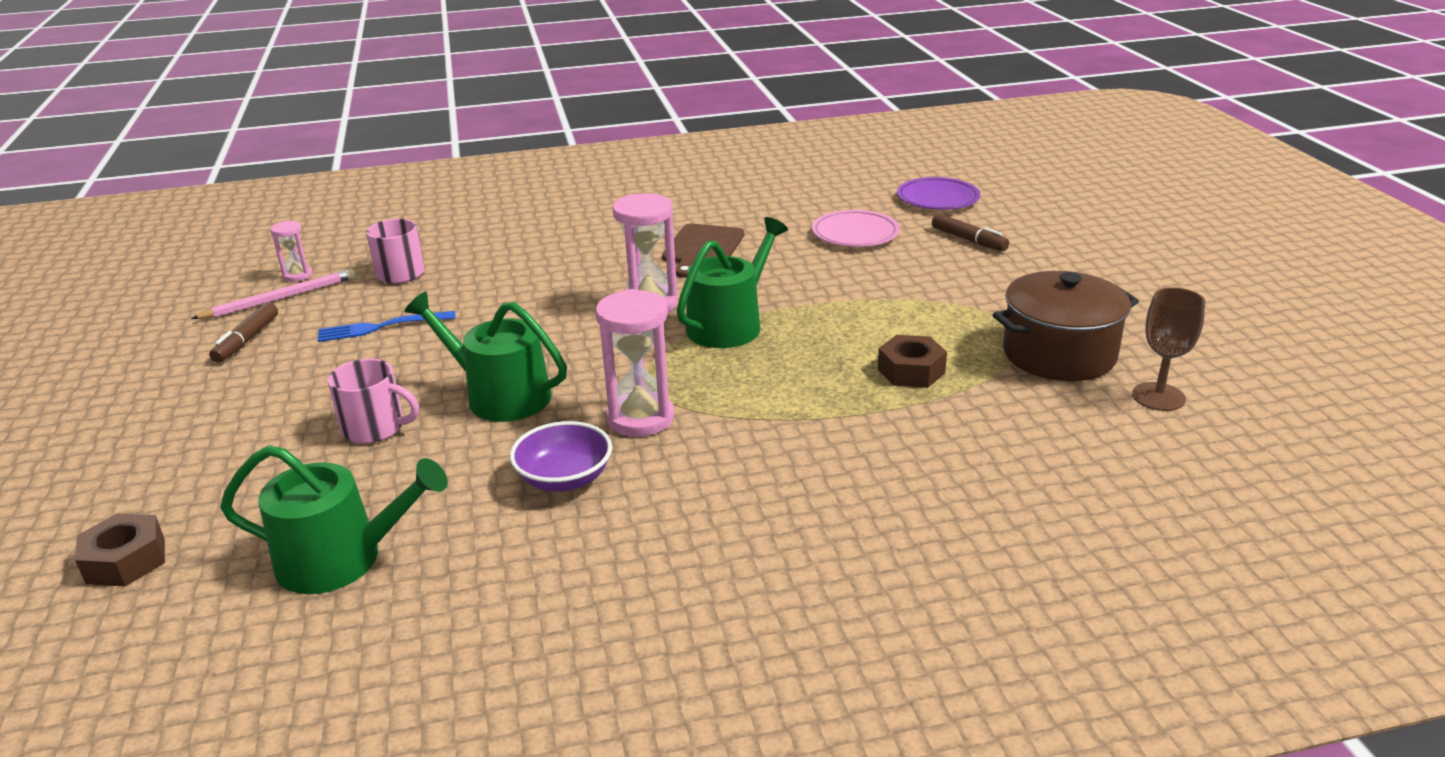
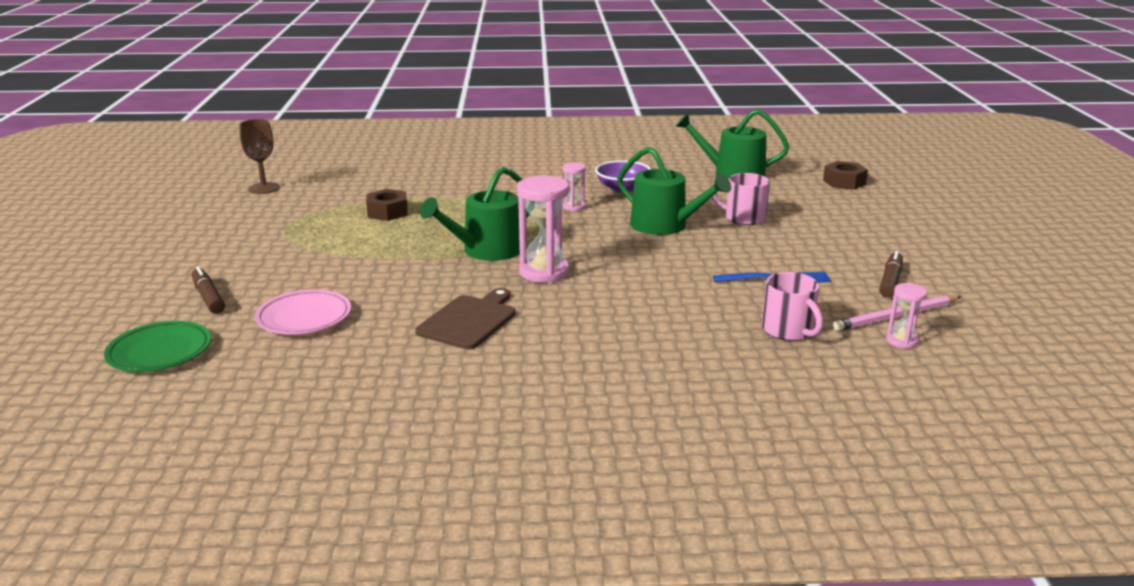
camera: 170 degrees left, 5 degrees down
pink hourglass [596,289,674,437] -> pink hourglass [563,163,586,212], size x0.54
purple plate [897,177,980,210] -> green plate [104,321,211,372]
brown pot [993,271,1139,381] -> none

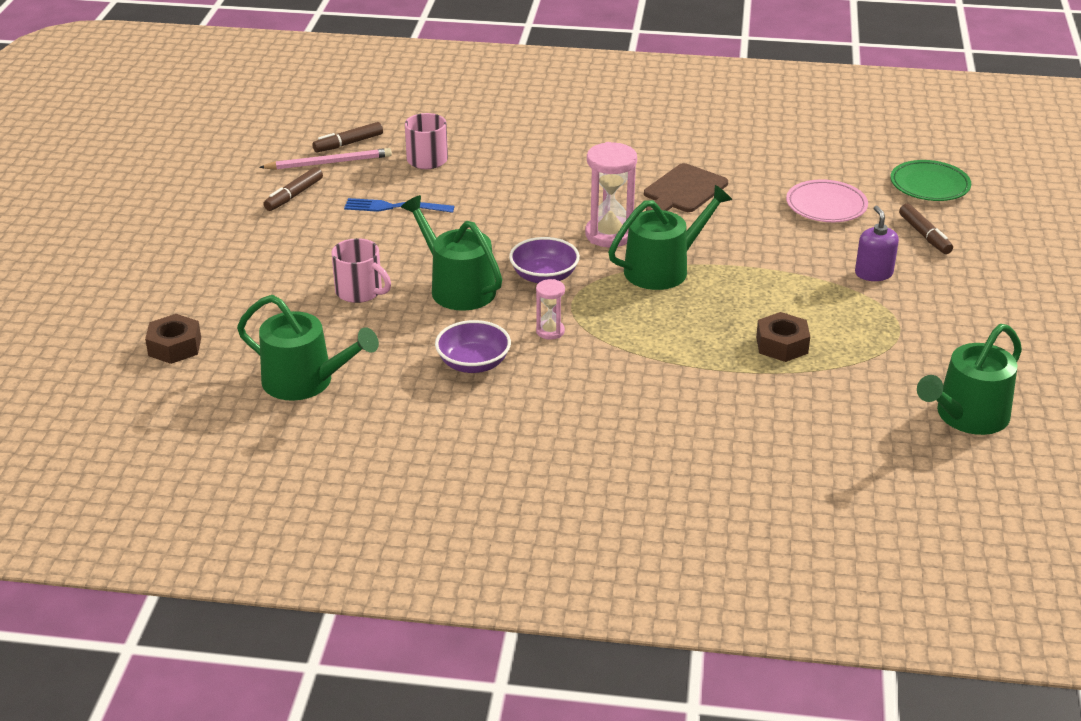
camera: 170 degrees left, 10 degrees up
brown goblet [239,119,280,194] -> green watering can [917,324,1022,435]
pink hourglass [886,283,928,349] -> brown marker [312,122,383,152]
none -> purple bowl [509,237,580,283]
none -> purple soap dispenser [855,206,899,281]

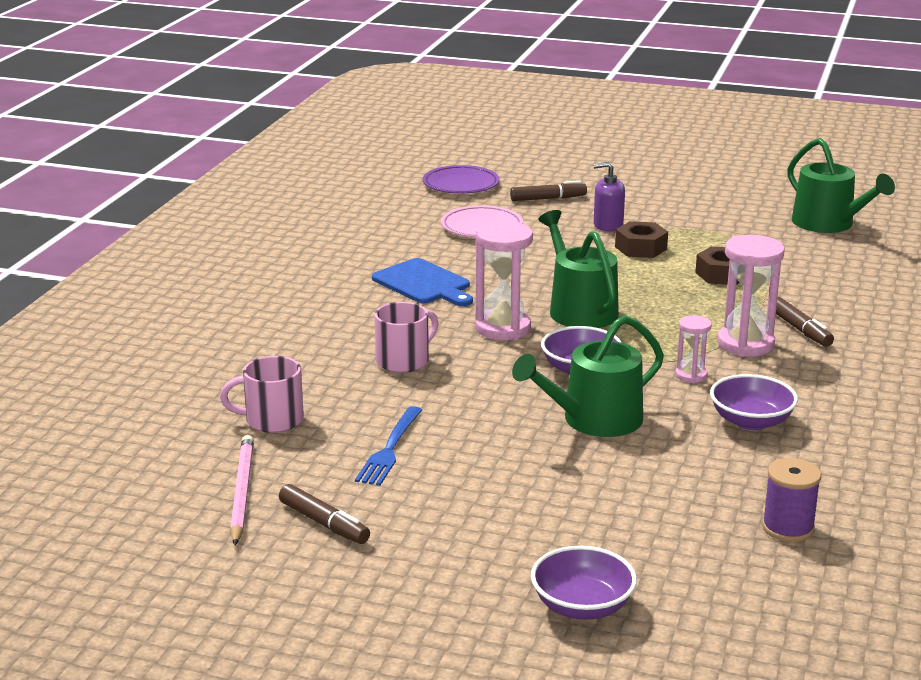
camera: 80 degrees left, 10 degrees down
brown nut [145,314,201,364] -> brown nut moved to [615,221,668,258]
green watering can [237,295,379,401] -> purple spool [762,458,821,542]
brown marker [312,122,383,152] -> brown marker moved to [776,297,834,347]
pink mug [331,238,391,303] -> pink mug moved to [375,302,439,373]
brown cutting board [644,163,728,212] -> blue cutting board [372,258,473,306]
green plate [890,160,971,201] -> purple plate [423,165,499,194]
none -> purple bowl [531,546,637,620]
none -> pink hourglass [717,235,785,357]

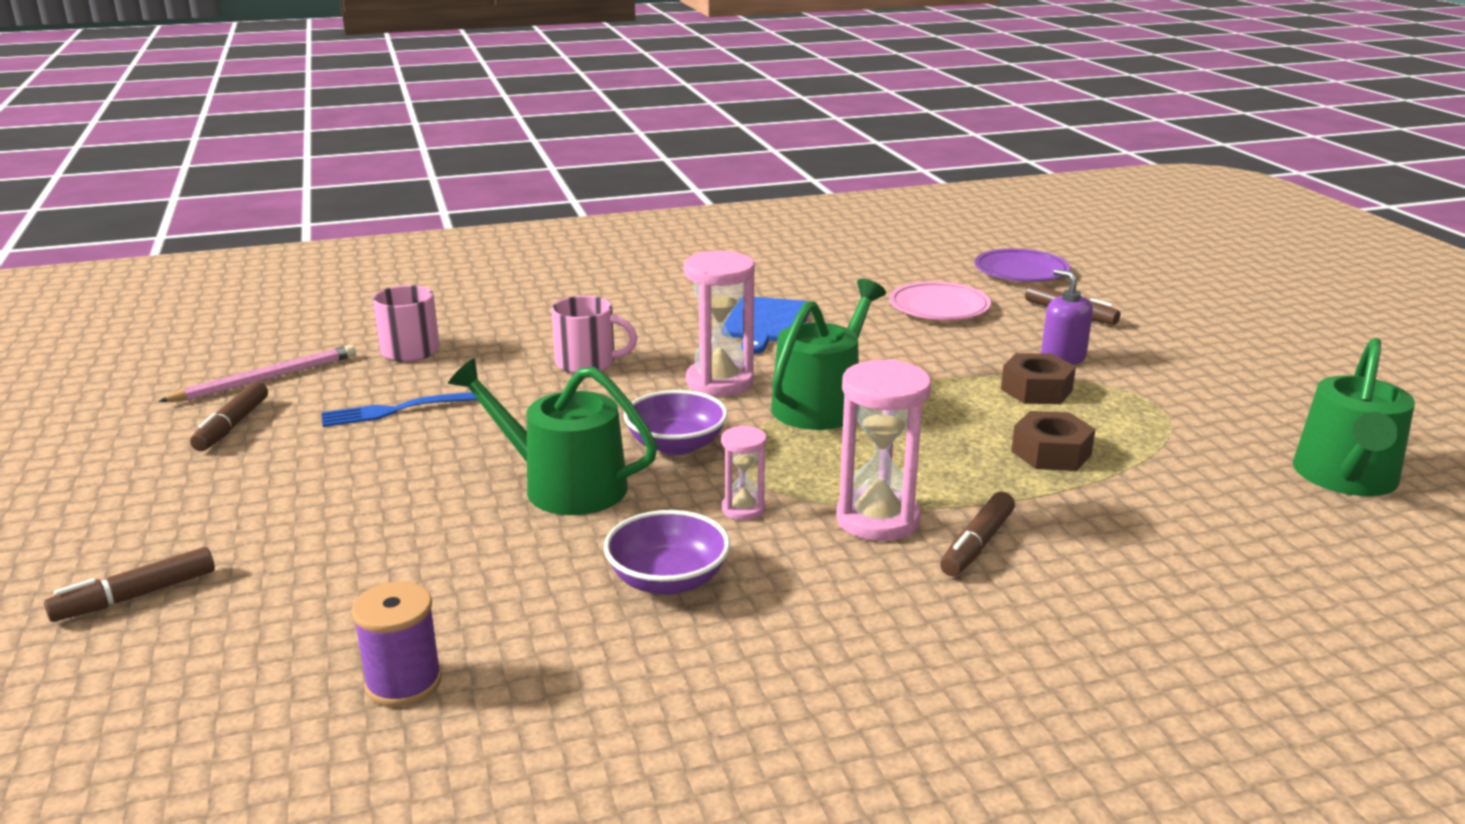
camera: 55 degrees right, 0 degrees up
purple bowl [531,546,637,620] -> brown marker [44,547,215,622]

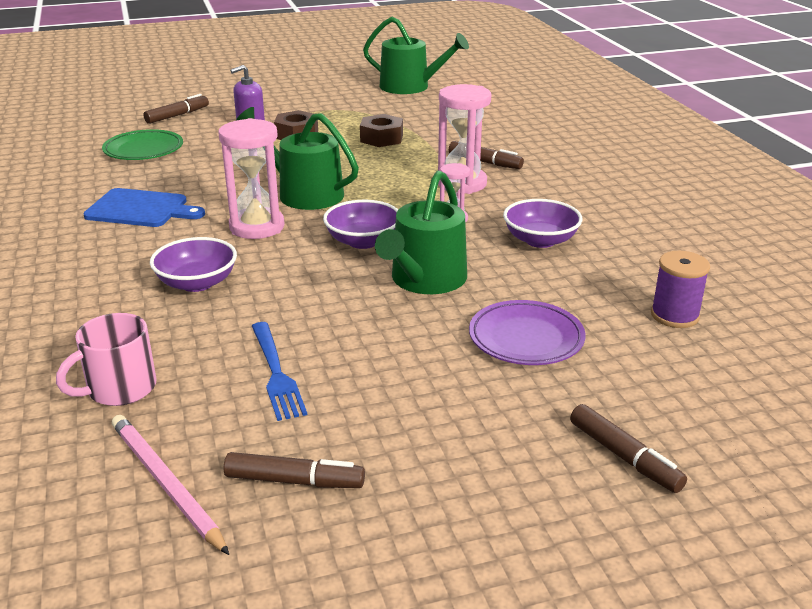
camera: 90 degrees left, 5 degrees up
pink mug [551,296,638,374] -> purple bowl [150,237,237,292]
pink plate [889,282,991,320] -> green plate [102,129,183,160]
purple plate [975,248,1070,282] -> purple plate moved to [469,300,586,365]

